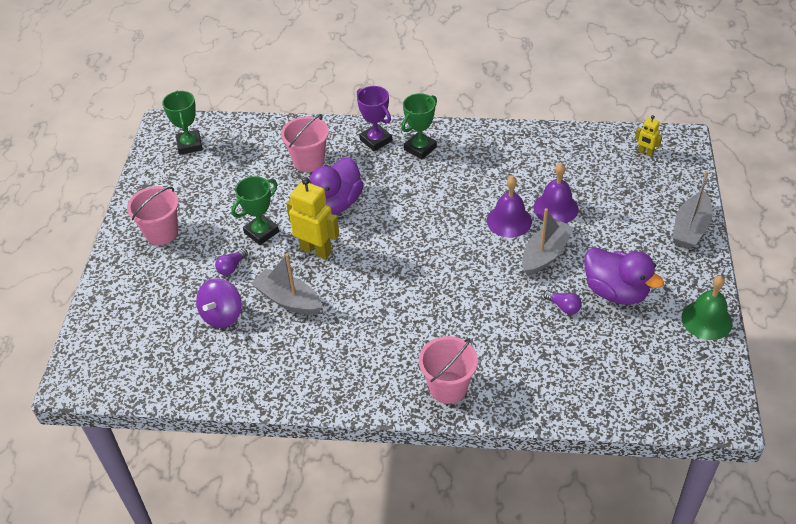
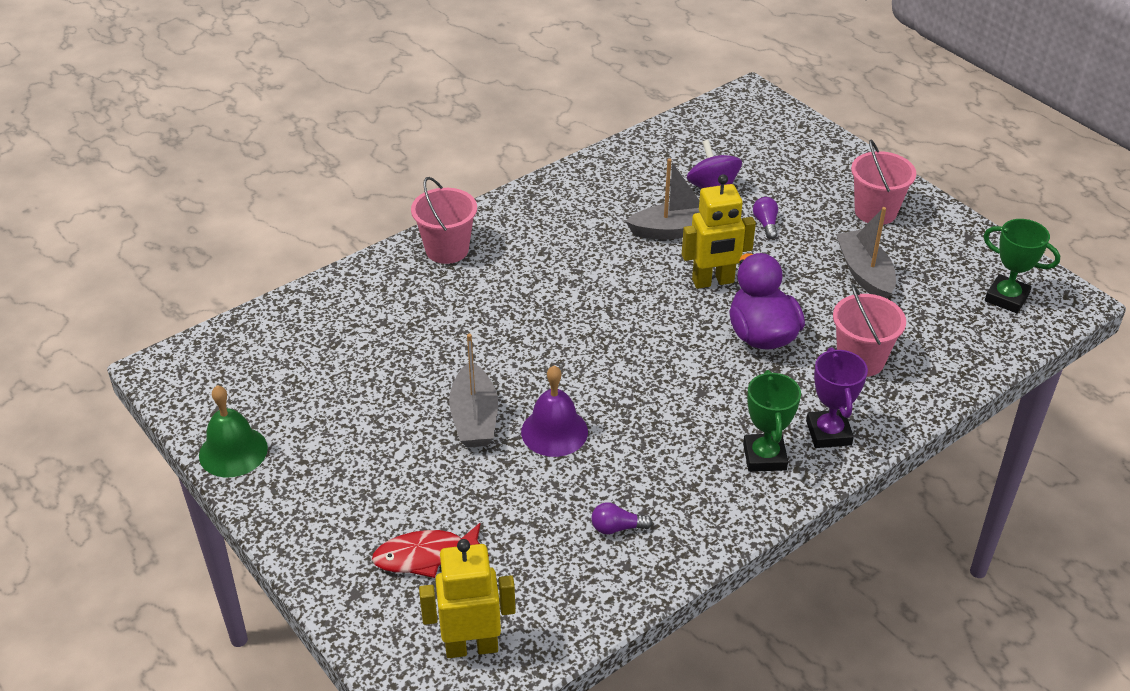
camera: 135 degrees right, 5 degrees down
green trophy [231,176,279,245] -> none
purple trophy [357,86,392,151] -> purple trophy turned 75 degrees clockwise [806,347,868,448]
purple bell [533,163,579,223] -> none
purple light bulb [543,290,582,314] -> purple light bulb moved to [591,502,652,535]
purple duck [584,247,664,305] -> none
yellow robot [635,115,662,157] -> yellow robot [419,539,516,658], size x1.94
grey boat [673,171,713,249] -> grey boat moved to [836,207,896,298]
none -> red fish [372,523,489,578]

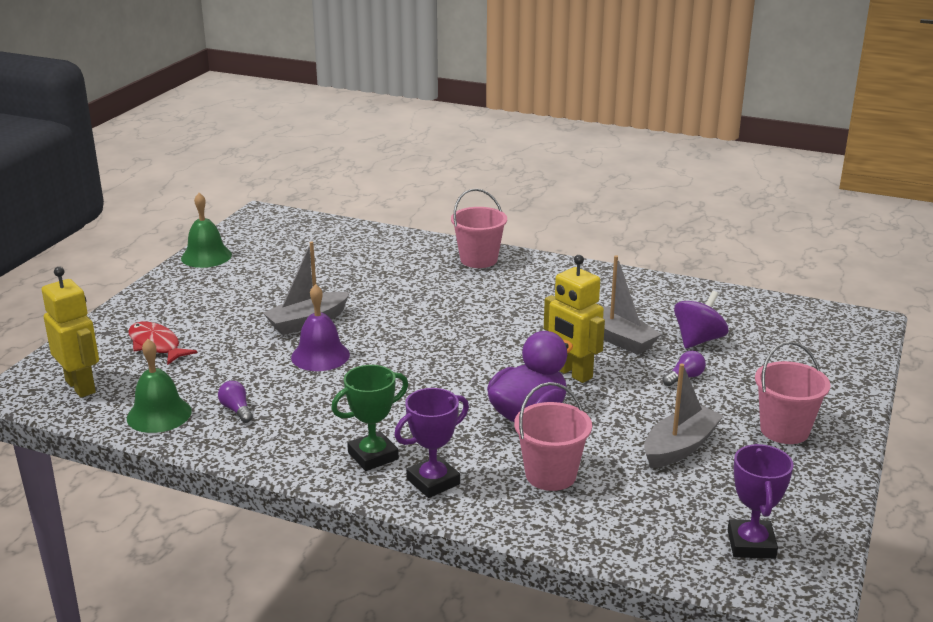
camera: 60 degrees right, 15 degrees down
green trophy [983,219,1060,313] -> purple trophy [728,444,794,559]
none -> green bell [127,339,191,433]

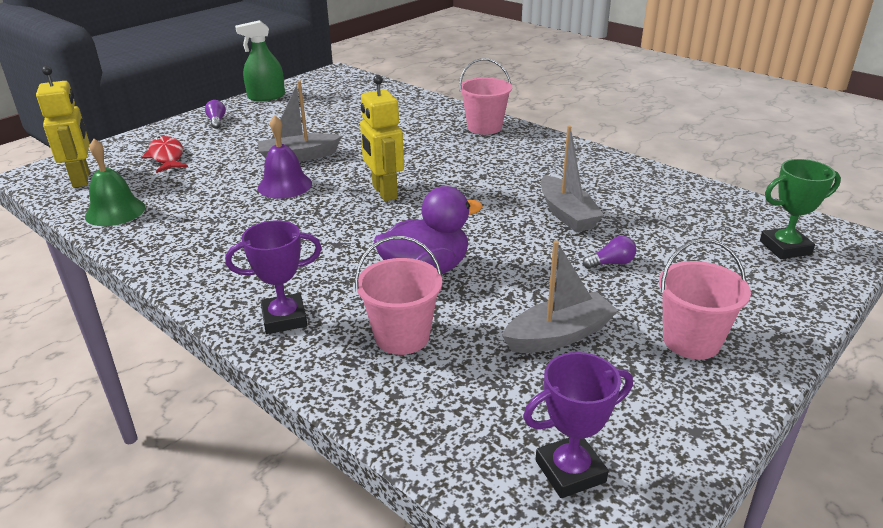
camera: 20 degrees right, 5 degrees up
green bell [181,193,232,268] -> green spray bottle [235,20,285,101]
purple light bulb [218,381,253,423] -> purple light bulb moved to [205,100,226,129]
green trophy [331,365,408,471] -> green trophy moved to [760,159,841,259]
yellow robot [544,255,605,383] -> yellow robot moved to [360,75,404,201]
purple spinning top [674,291,729,349] -> none
purple trophy [728,444,794,559] -> purple trophy turned 45 degrees clockwise [523,352,633,498]

